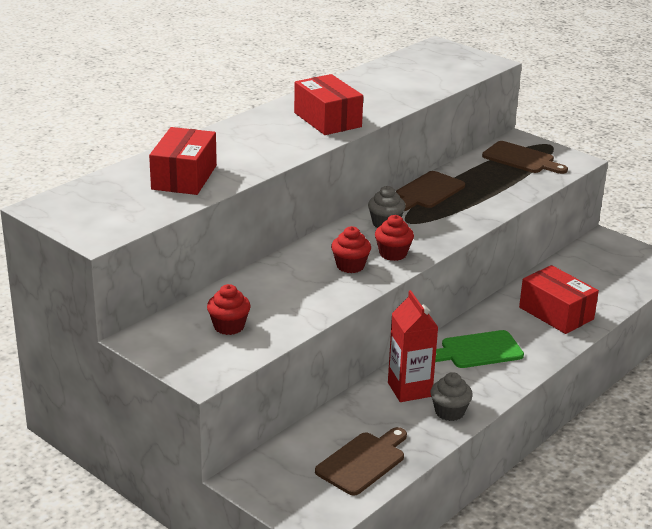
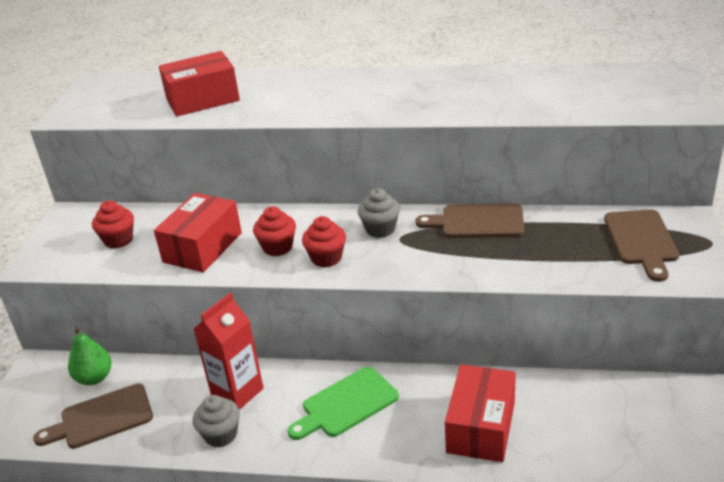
camera: 60 degrees right, 5 degrees up
red box [294,74,363,135] -> red box moved to [154,193,242,273]
brown cutting board [315,427,407,495] -> brown cutting board turned 150 degrees clockwise [33,383,153,449]
green cutting board [435,330,524,368] -> green cutting board turned 75 degrees counterclockwise [288,367,399,440]
none -> green pear [68,326,112,385]

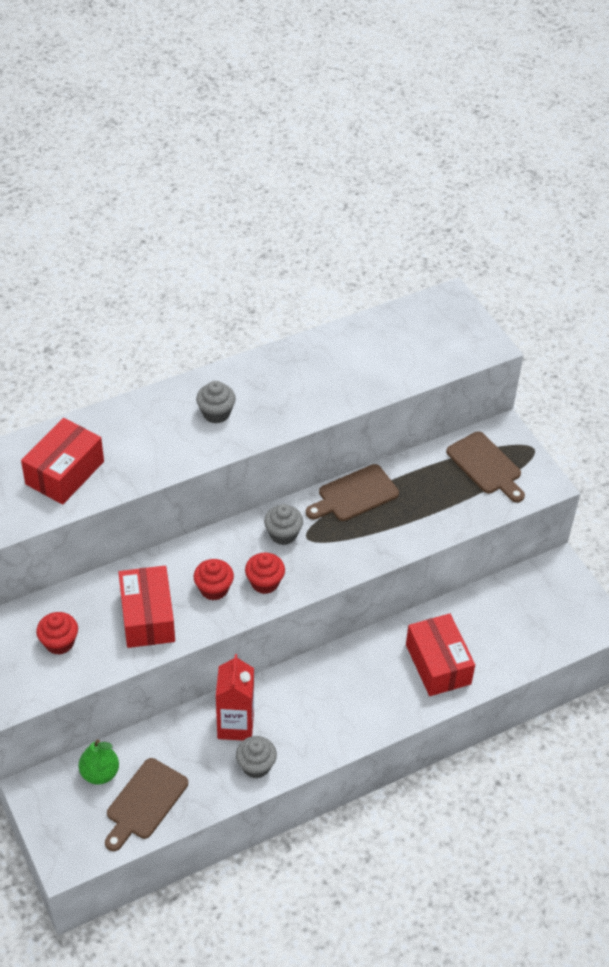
camera: 40 degrees left, 15 degrees up
green cutting board [288,367,399,440] -> none
none -> grey cupcake [196,381,236,423]

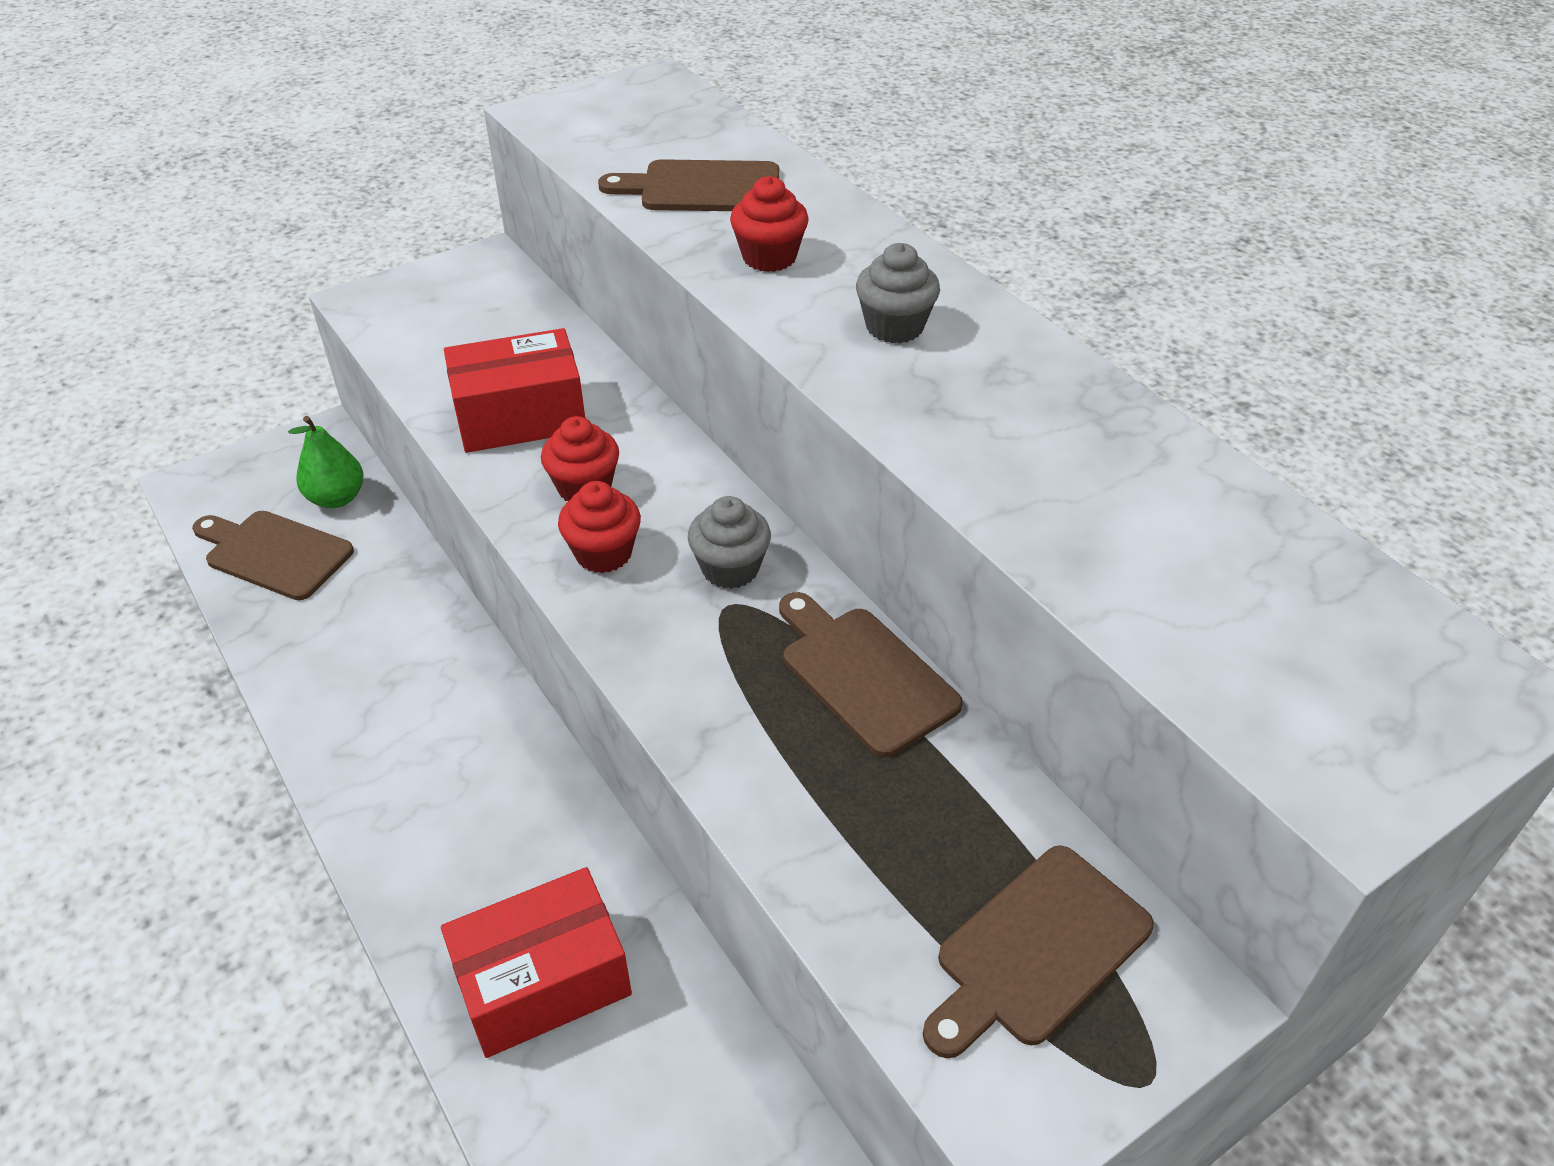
camera: 85 degrees right, 5 degrees down
red box [21,418,104,505] -> brown cutting board [598,159,779,211]
red cupcake [36,612,78,655] -> red cupcake moved to [730,176,809,272]
red carton [216,654,254,741] -> none
grey cupcake [236,736,277,778] -> none

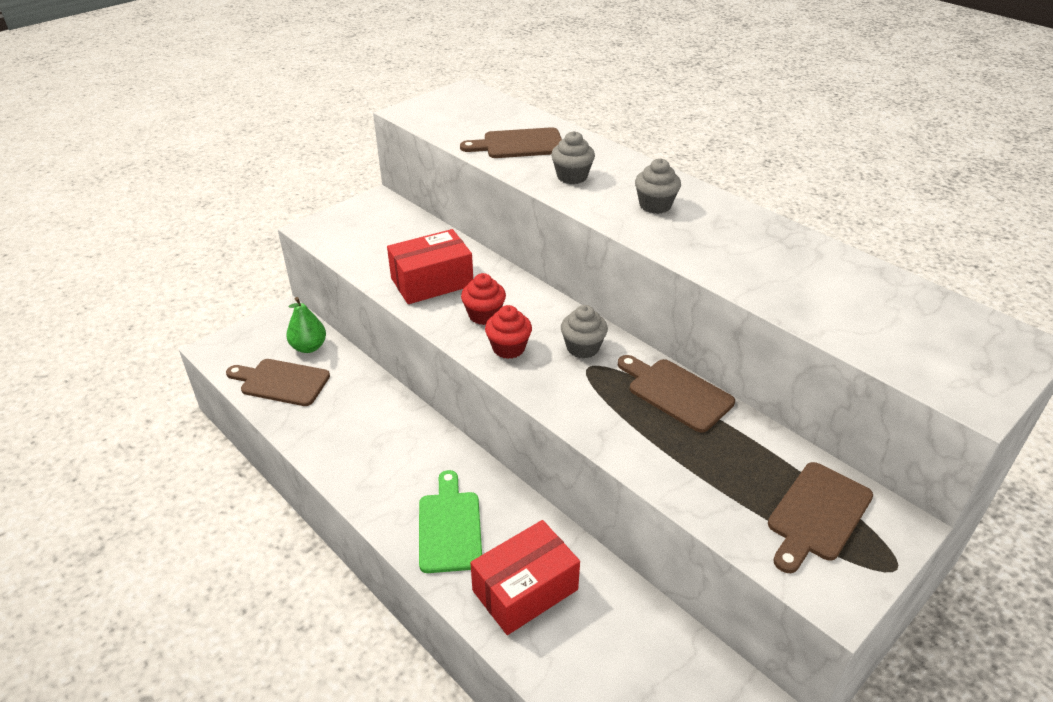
camera: 10 degrees left, 5 degrees down
red cupcake [730,176,809,272] -> grey cupcake [551,131,595,184]
none -> green cutting board [419,470,482,573]

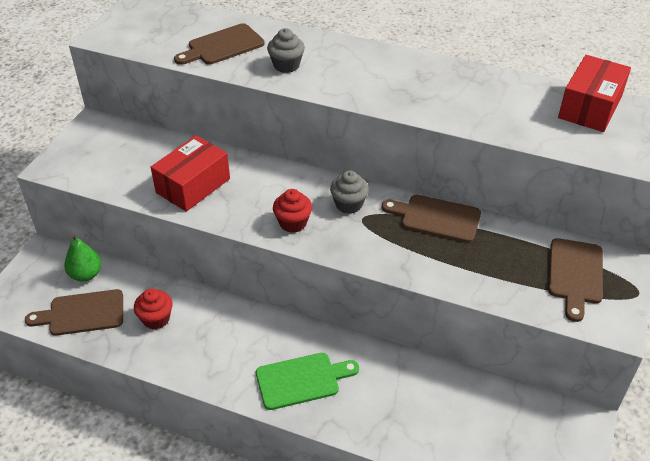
camera: 25 degrees left, 5 degrees up
green cutting board [419,470,482,573] -> green cutting board turned 105 degrees clockwise [256,353,359,410]
red cupcake [461,273,506,325] -> red cupcake moved to [134,289,173,329]
red box [470,520,580,635] -> red box moved to [558,55,631,132]
grey cupcake [635,158,681,214] -> none

